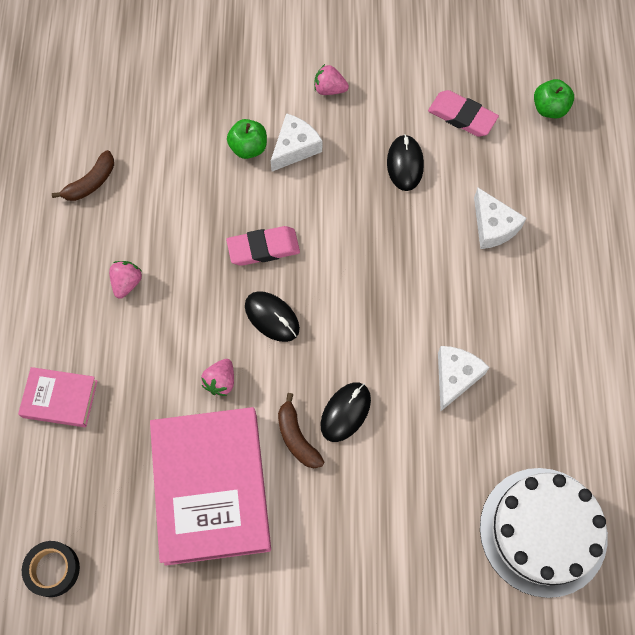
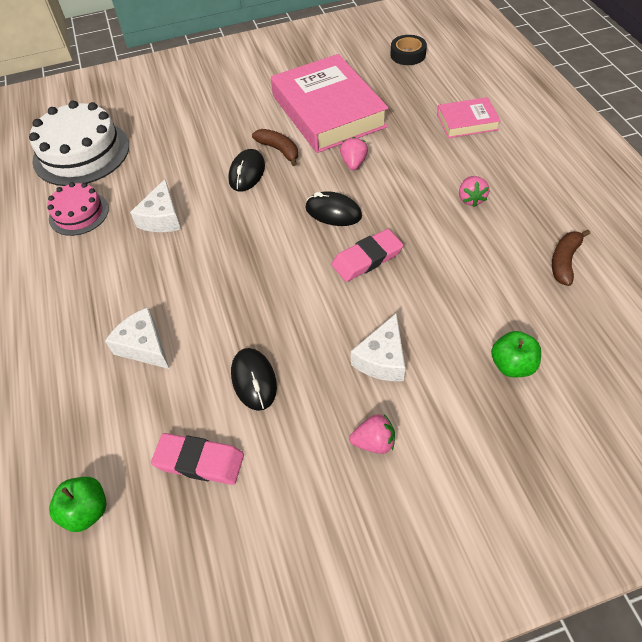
camera: 165 degrees right, 15 degrees down
green apple [227,119,267,159] -> green apple moved to [491,331,541,377]
none -> pink cake [47,182,109,236]

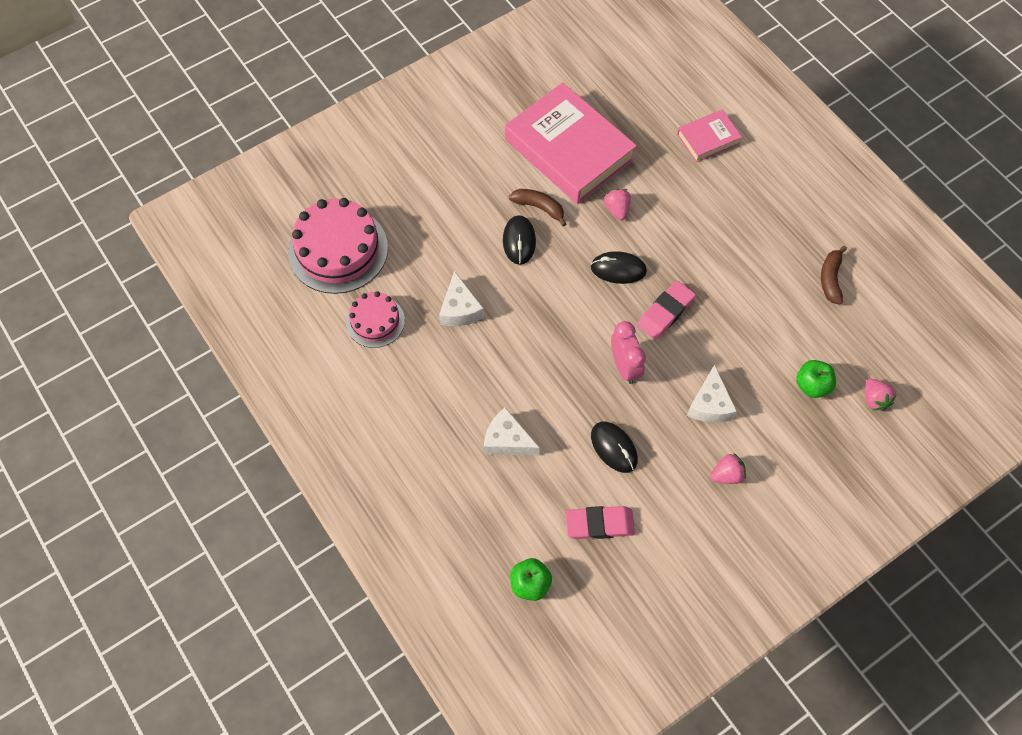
camera: 20 degrees left, 10 degrees up
white cake [29,101,129,186] -> pink cake [288,198,388,294]
black tape [390,35,427,65] -> none
pink strawberry [459,176,489,207] -> pink strawberry moved to [865,379,897,411]
none -> pink clock [611,321,646,384]

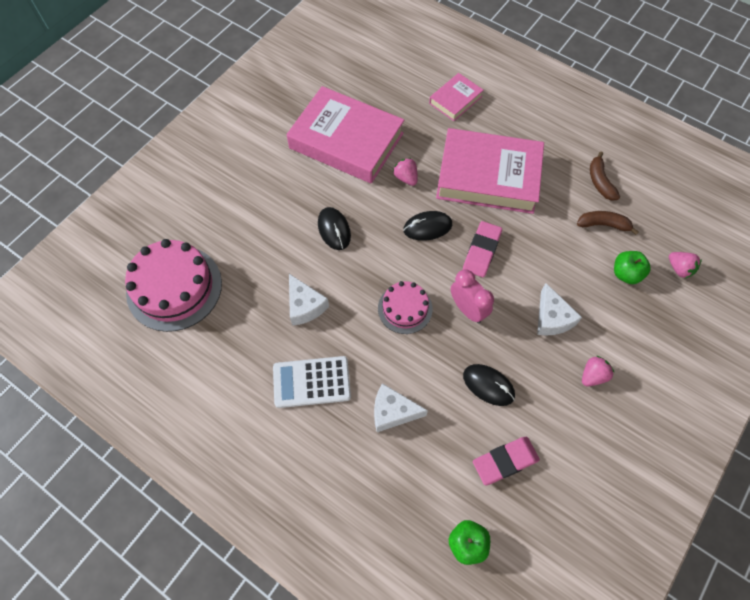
camera: 20 degrees left, 0 degrees up
pink cake [346,291,405,348] -> pink cake moved to [378,281,432,334]
brown banana [509,189,566,226] -> brown banana moved to [577,211,639,235]
none -> white calculator [273,356,351,408]
none -> pink book [436,128,544,214]

